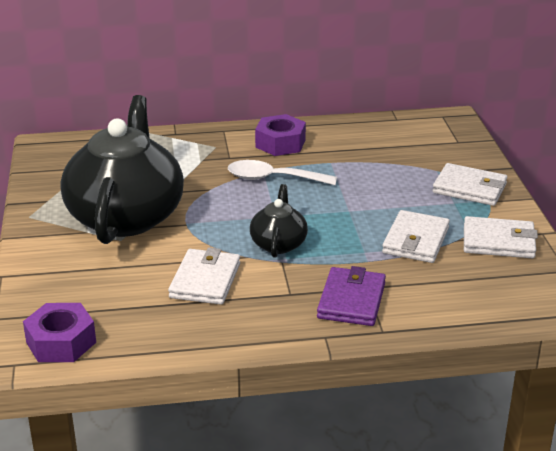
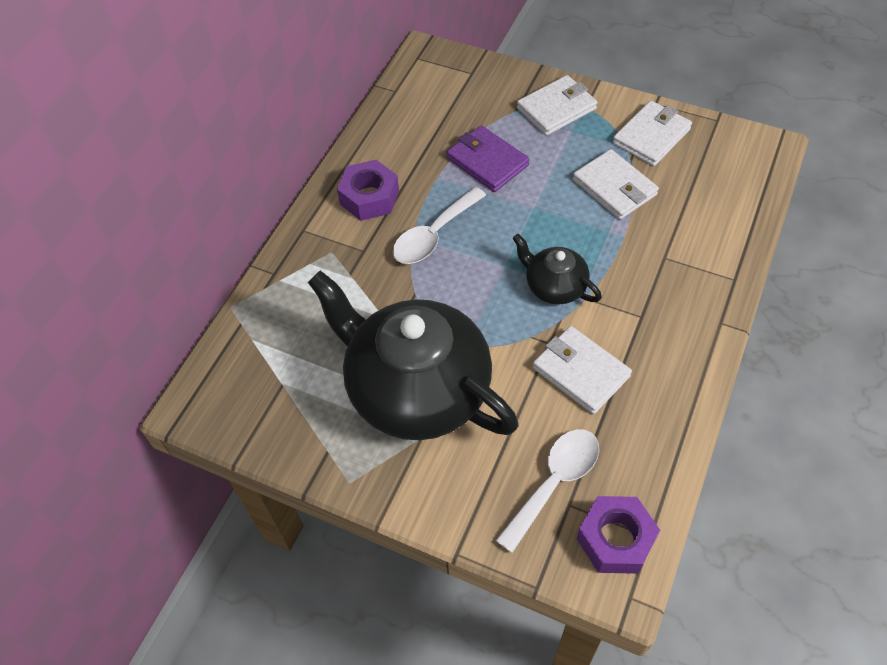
camera: 55 degrees left, 25 degrees up
purple wallet [317,266,386,326] -> purple wallet moved to [447,125,529,192]
none -> white spoon [495,429,599,553]

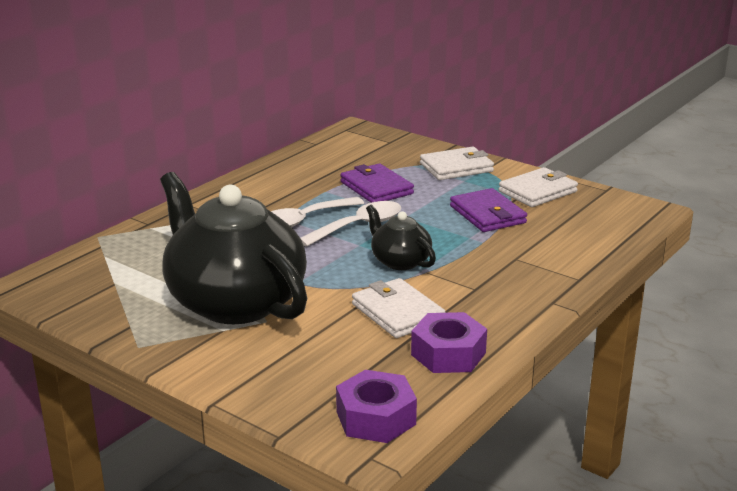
camera: 10 degrees right, 30 degrees down
purple nut [337,160,399,221] -> purple nut moved to [411,312,487,373]
white spoon [495,429,599,553] -> white spoon moved to [300,201,401,247]
white wallet [573,149,659,220] -> purple wallet [450,188,527,232]

